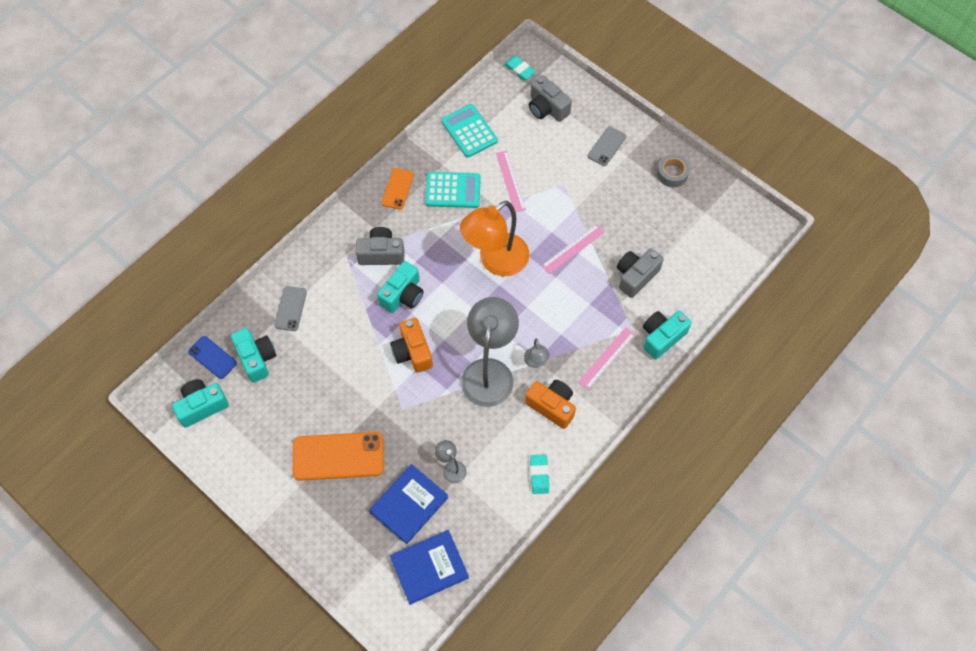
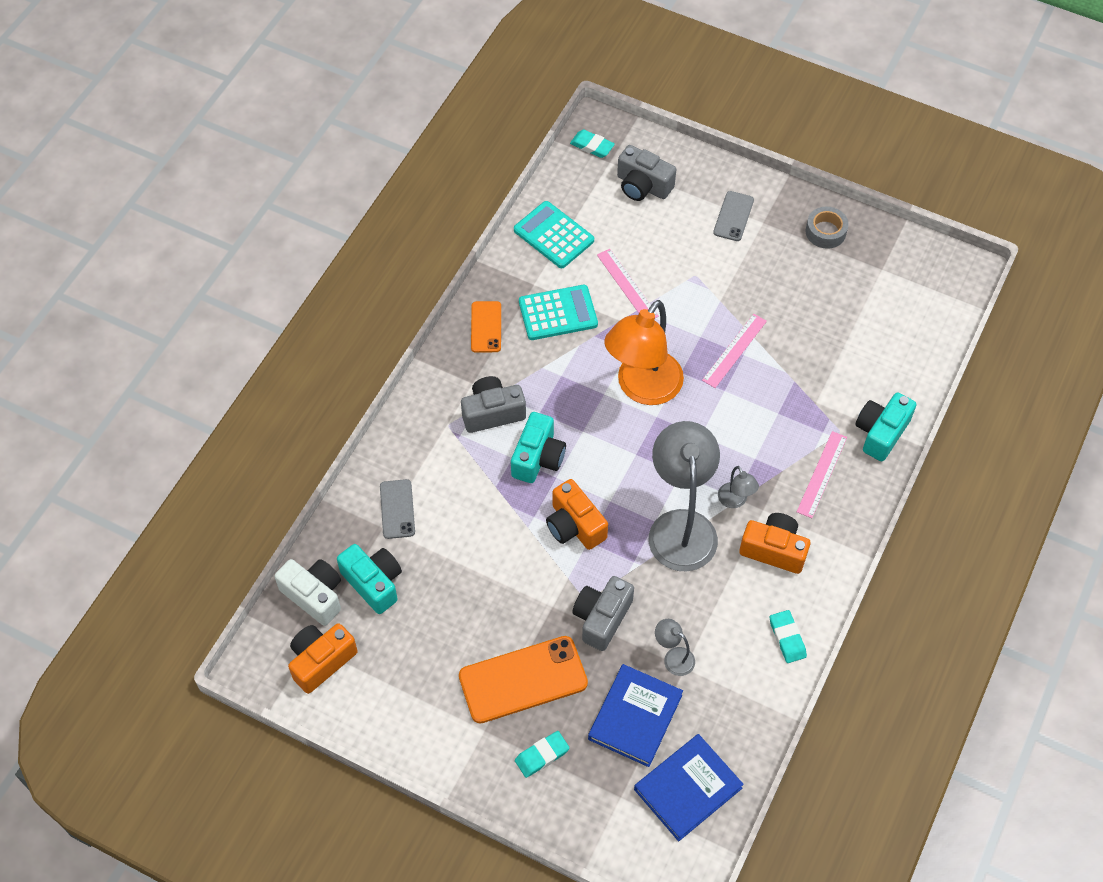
camera: 15 degrees left, 5 degrees down
turquoise camera [172,379,229,428] -> orange camera [288,623,358,694]
blue phone [188,336,237,379] -> white camera [274,559,341,626]
grey camera [617,248,664,298] -> grey camera moved to [572,576,634,651]
none -> turquoise eraser [515,731,569,778]

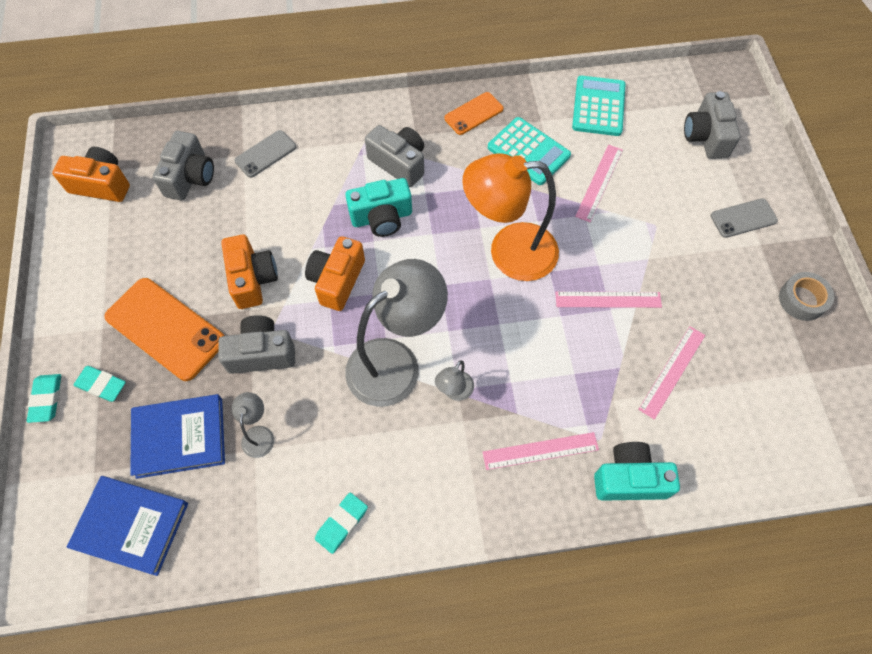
camera: 55 degrees right, 5 degrees up
white camera [274,559,341,626] -> none
turquoise camera [337,544,402,614] -> grey camera [153,131,214,200]
turquoise eraser [570,129,615,158] -> turquoise eraser moved to [27,374,61,423]
orange camera [739,513,811,574] -> orange camera moved to [221,235,278,309]
none -> pink ruler [638,326,705,420]

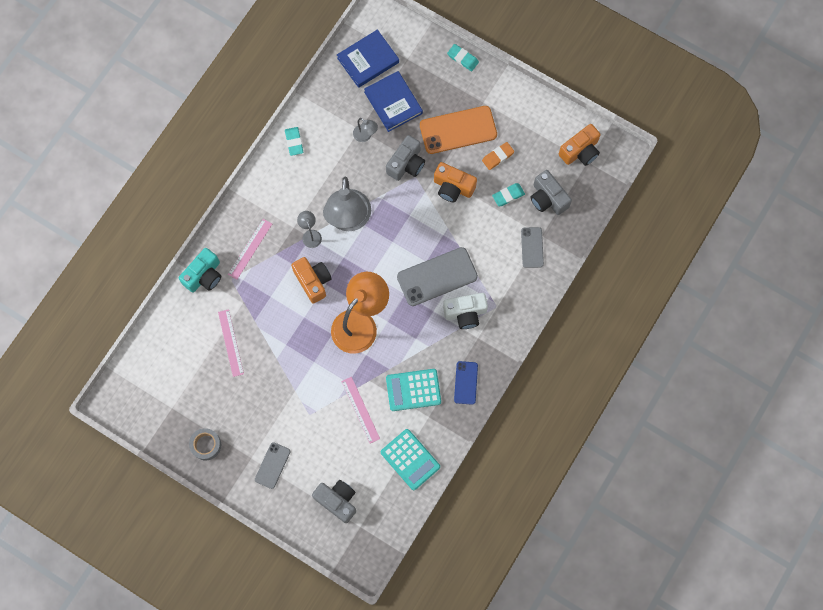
camera: 130 degrees right, 10 degrees up
turquoise eraser [74,366,126,402] -> turquoise eraser moved to [492,183,525,206]
blue book [130,394,225,479] -> blue book turned 60 degrees counterclockwise [364,71,423,132]
orange camera [305,236,365,311] -> orange camera moved to [291,257,332,303]
turquoise camera [345,178,412,237] -> grey phone [397,247,478,306]
grey camera [365,125,424,187] -> white camera [443,293,488,329]
orange phone [444,92,503,135] -> blue phone [454,361,478,405]
pink ruler [555,292,662,308] -> none
none -> orange eraser [482,142,514,170]

